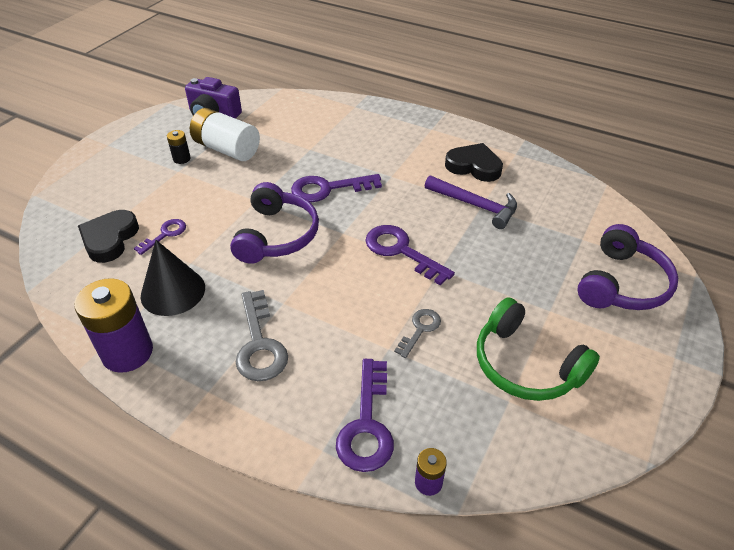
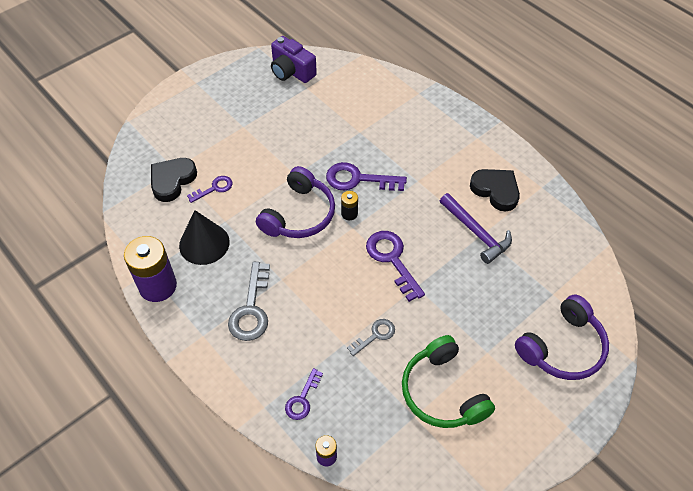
camera: 20 degrees right, 10 degrees up
black battery [167,130,191,164] -> black battery moved to [341,191,358,220]
white battery [190,108,260,161] -> none
purple key [336,359,394,472] -> purple key [285,368,323,420], size x0.59

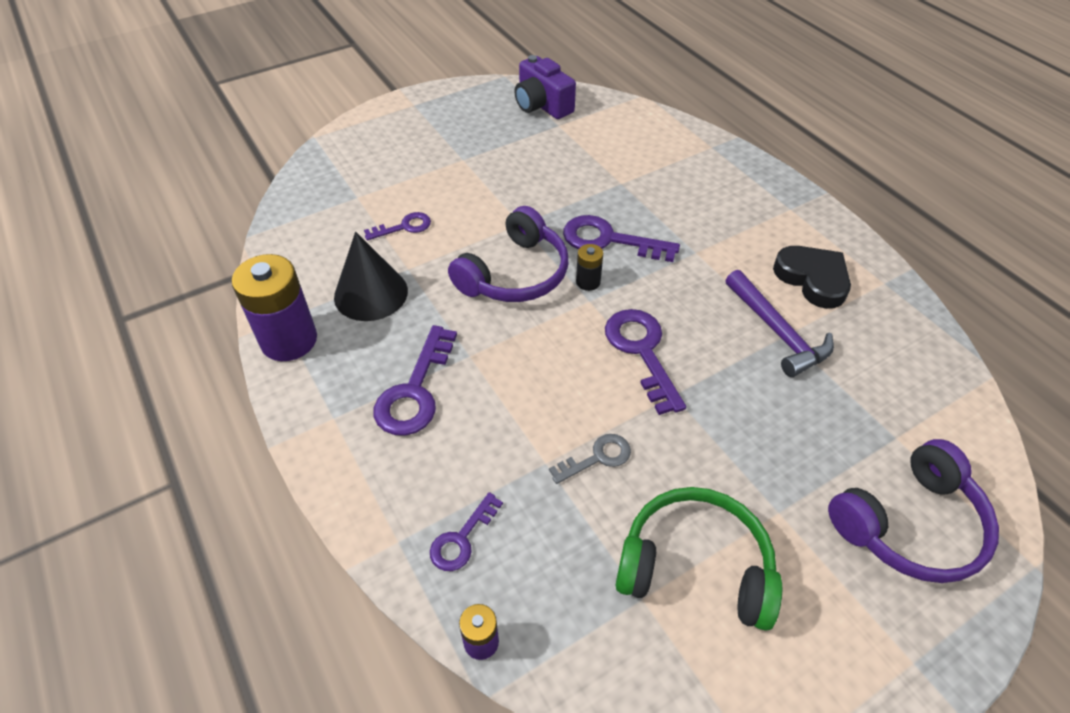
camera: 10 degrees right, 5 degrees down
black heart [151,158,197,202] -> none
grey key [228,262,270,341] -> purple key [373,325,457,436]
green headphones [402,335,495,428] -> green headphones turned 120 degrees clockwise [616,487,782,631]

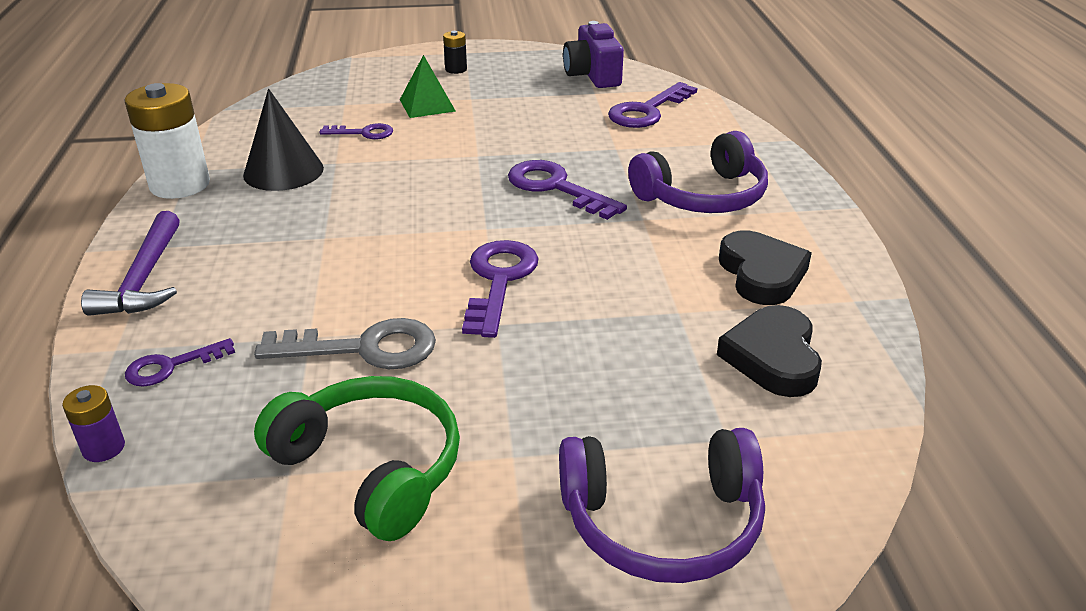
camera: 25 degrees right, 15 degrees down
purple battery [231,254,317,361] -> white battery [124,83,210,199]
purple key [373,325,457,436] -> purple key moved to [608,82,697,128]
purple headphones [448,206,568,302] -> purple headphones moved to [628,131,768,213]
grey key [549,434,631,484] -> grey key [254,318,436,369], size x1.70
black battery [576,244,603,291] -> black battery moved to [443,31,467,74]
purple hammer [725,270,834,377] -> purple hammer moved to [81,211,180,316]
none -> green pyramid [400,55,456,118]
none -> black heart [717,305,822,397]

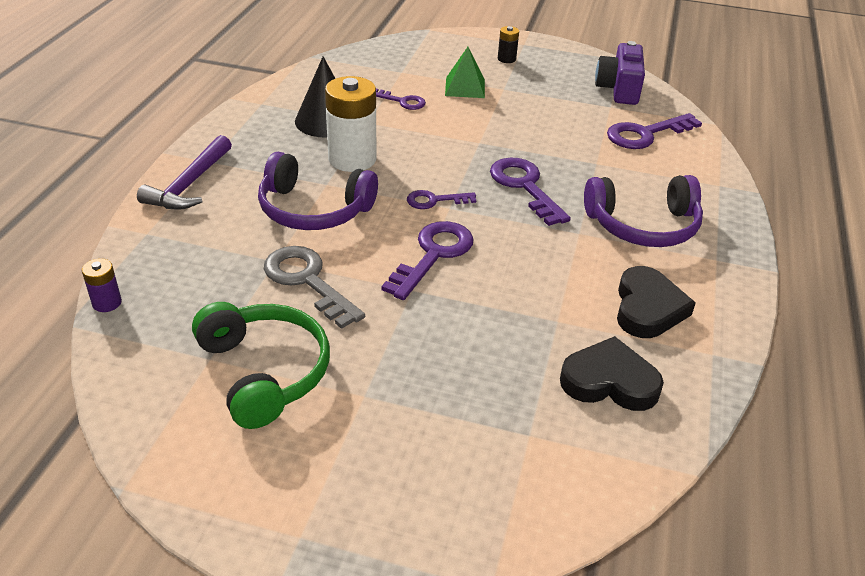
camera: 20 degrees right, 5 degrees up
white battery [124,83,210,199] -> white battery moved to [325,76,376,172]
purple key [125,338,235,387] -> purple key moved to [407,190,476,209]
grey key [254,318,436,369] -> grey key turned 150 degrees counterclockwise [264,246,365,329]
purple headphones [559,428,765,583] -> purple headphones moved to [258,152,378,230]
black heart [717,305,822,397] -> black heart turned 75 degrees clockwise [560,336,664,411]

